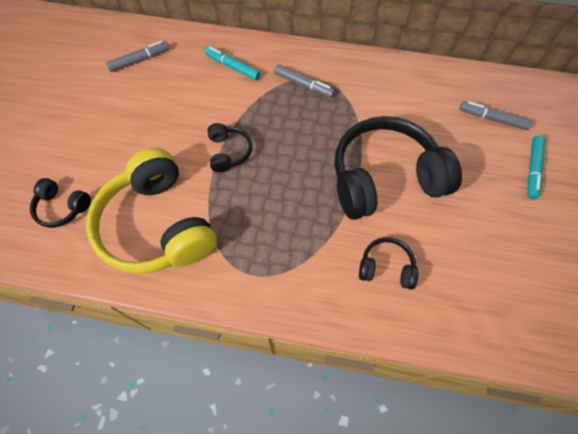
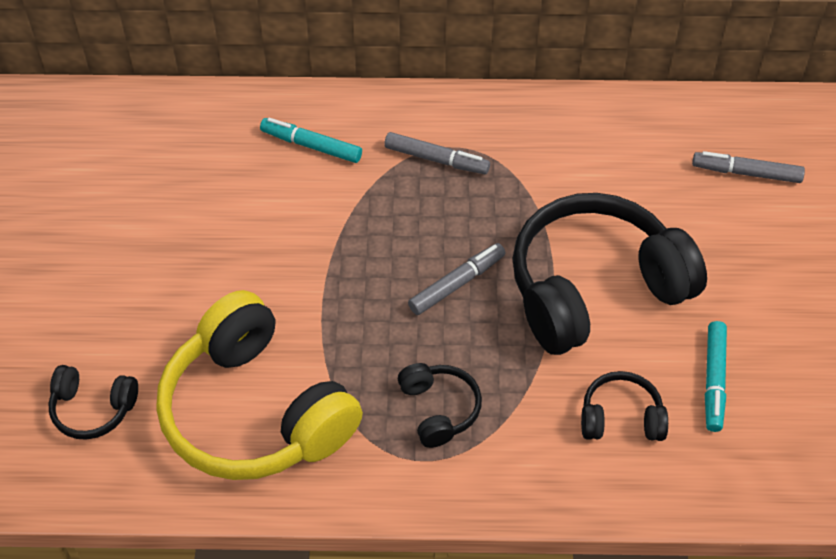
camera: 10 degrees left, 10 degrees down
grey marker [106,41,169,72] -> grey marker moved to [408,243,505,315]
black headphones [208,123,252,173] -> black headphones moved to [398,363,482,448]
turquoise marker [528,135,545,199] -> turquoise marker moved to [705,321,727,432]

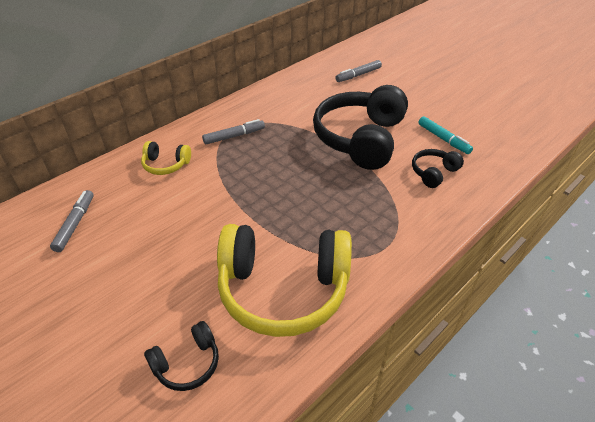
camera: 45 degrees left, 10 degrees down
turquoise marker [260,118,362,163] -> yellow headphones [141,141,191,175]
black headphones [398,363,482,448] -> none
grey marker [408,243,505,315] -> grey marker moved to [50,190,94,252]

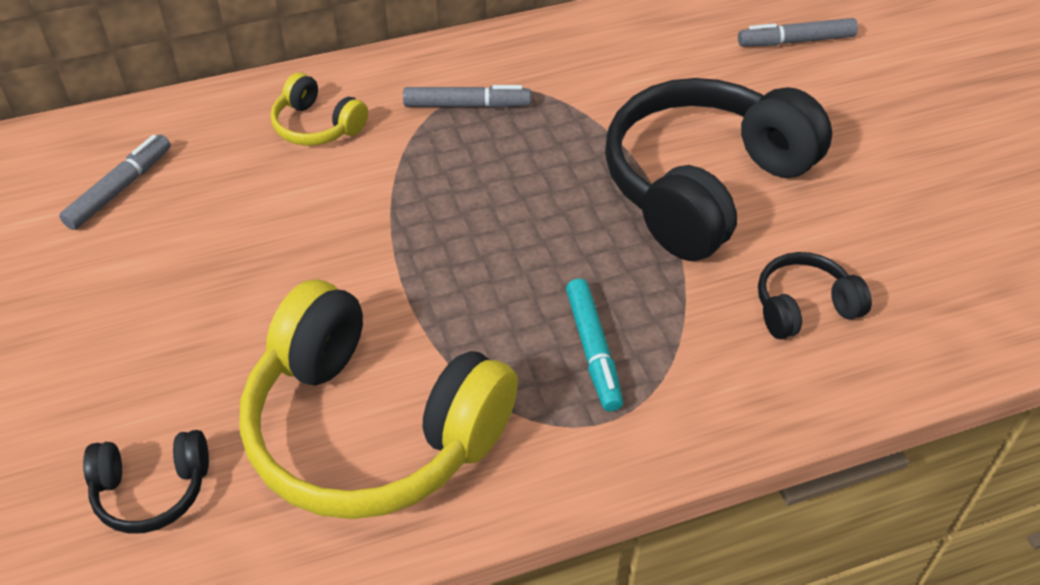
camera: 25 degrees right, 5 degrees up
turquoise marker [418,116,473,154] -> turquoise marker moved to [566,279,623,412]

